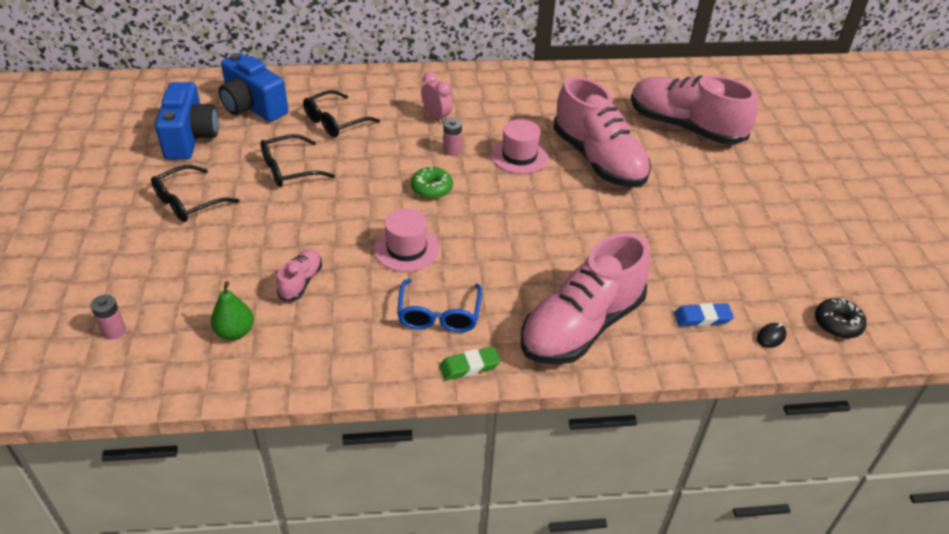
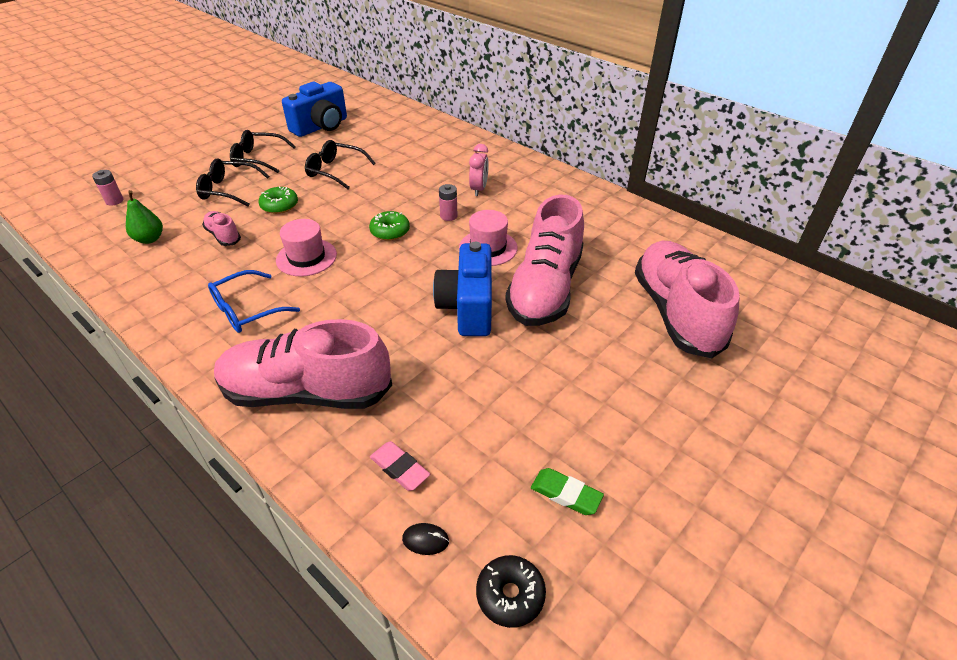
camera: 50 degrees right, 0 degrees up
blue camera [219,53,288,122] -> blue camera moved to [433,242,492,336]
pink shoe [277,249,322,302] -> pink shoe turned 105 degrees counterclockwise [202,211,241,246]
black glasses [303,90,380,137] -> black glasses moved to [196,159,270,207]
green eraser [439,347,501,381] -> green eraser moved to [531,468,604,515]
blue eraser [674,303,734,327] -> pink eraser [370,441,430,491]
none -> green donut [258,186,298,214]

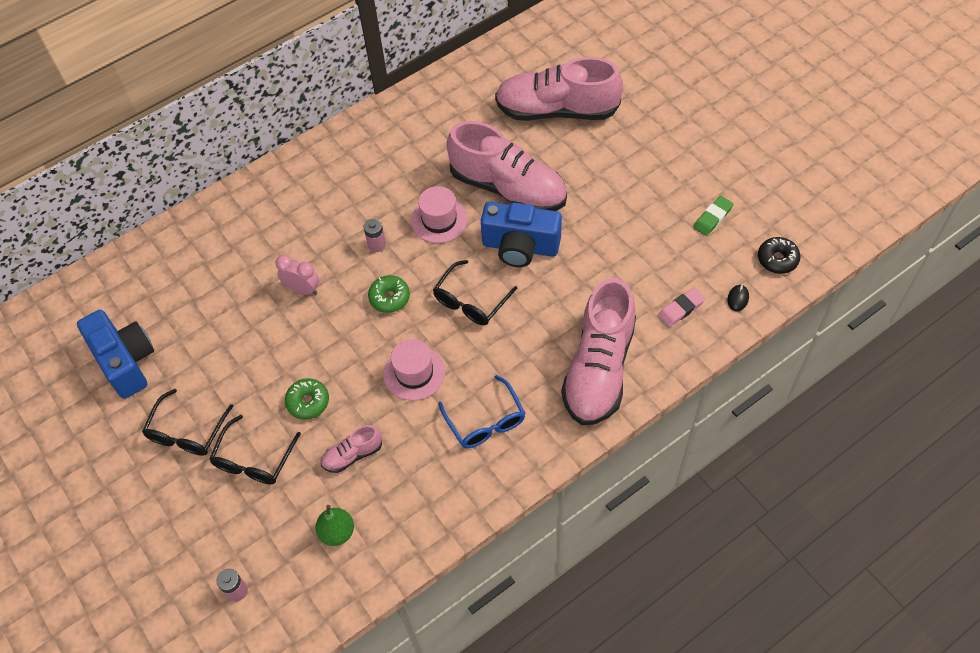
camera: 75 degrees left, 15 degrees up
black glasses [305,140,376,189] -> black glasses moved to [433,260,518,325]
pink clock [469,144,489,196] -> pink clock moved to [276,255,319,295]

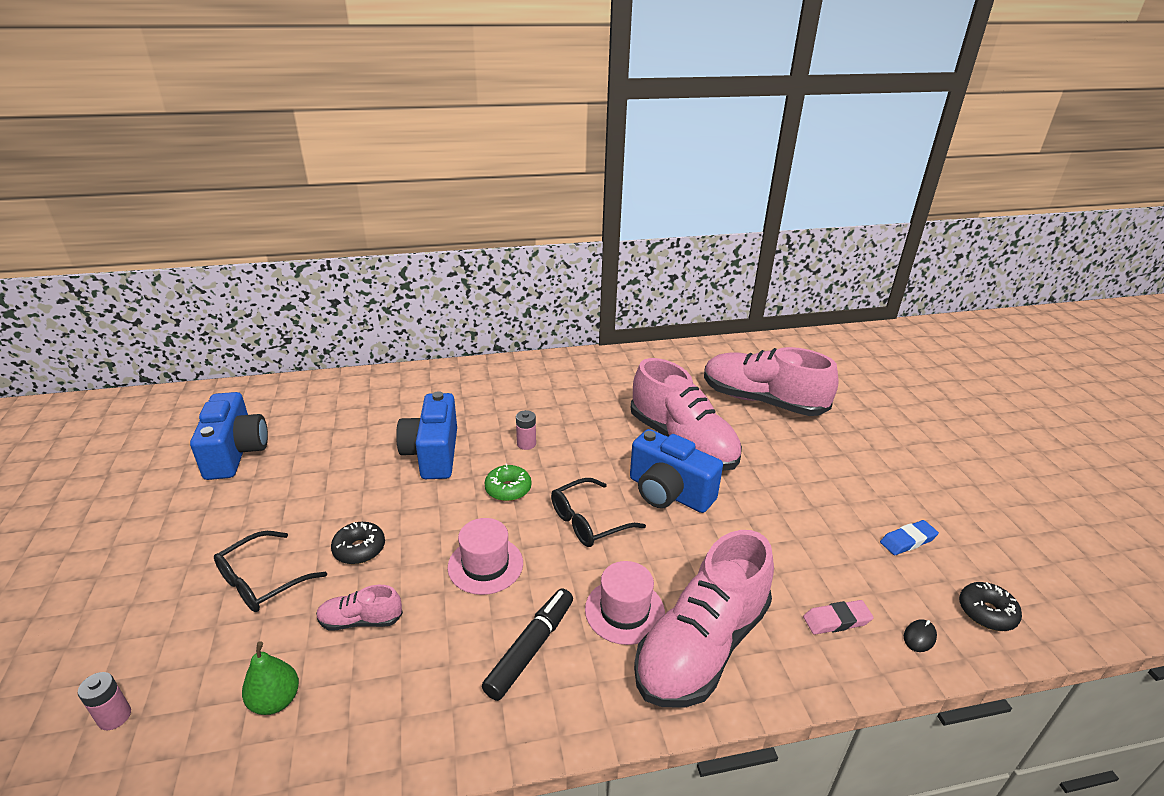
camera: 20 degrees right, 25 degrees down
black glasses [142,389,233,456] -> none
pink clock [276,255,319,295] -> blue camera [396,391,457,479]
green donut [285,378,329,420] -> black donut [331,522,385,564]
pink hat [411,186,468,243] -> pink hat moved to [585,561,665,645]
blue glasses [438,375,525,448] -> black marker [482,589,573,701]
green eraser [694,196,734,236] -> blue eraser [880,520,939,555]

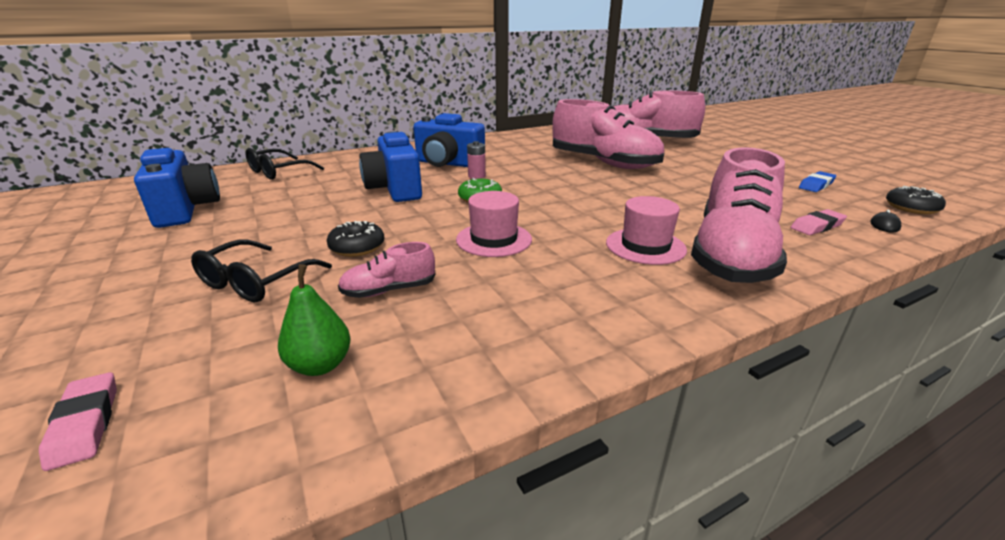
camera: 15 degrees left, 5 degrees down
pink battery [78,672,131,730] -> pink eraser [39,372,117,471]
black marker [482,589,573,701] -> none
black glasses [551,478,646,547] -> black glasses moved to [245,148,324,180]
blue camera [630,429,723,513] -> blue camera moved to [414,113,485,167]

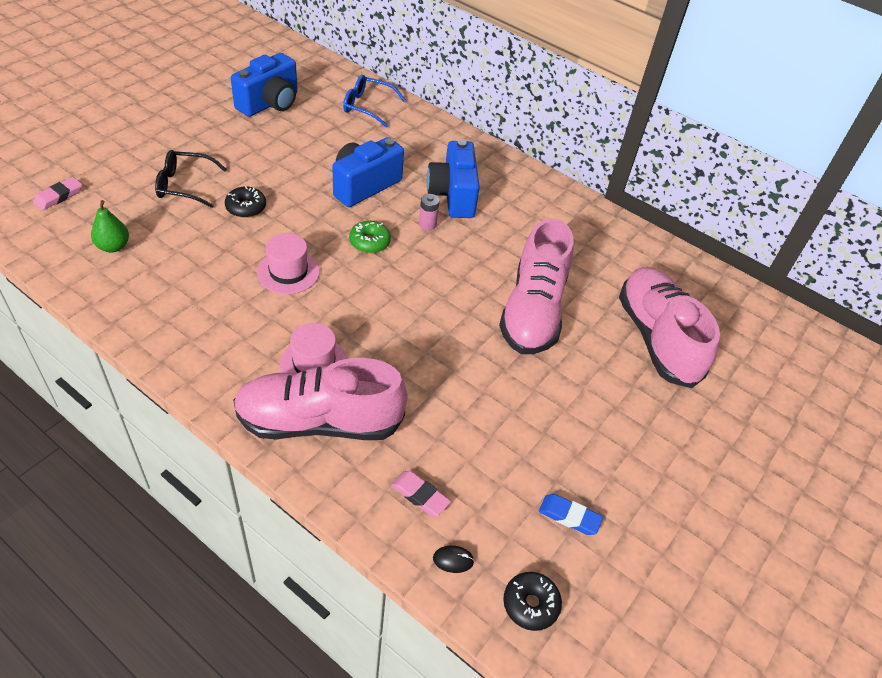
camera: 60 degrees right, 20 degrees up
black glasses [245,148,324,180] -> blue glasses [343,75,406,128]
pink shoe [338,242,435,298] -> none

